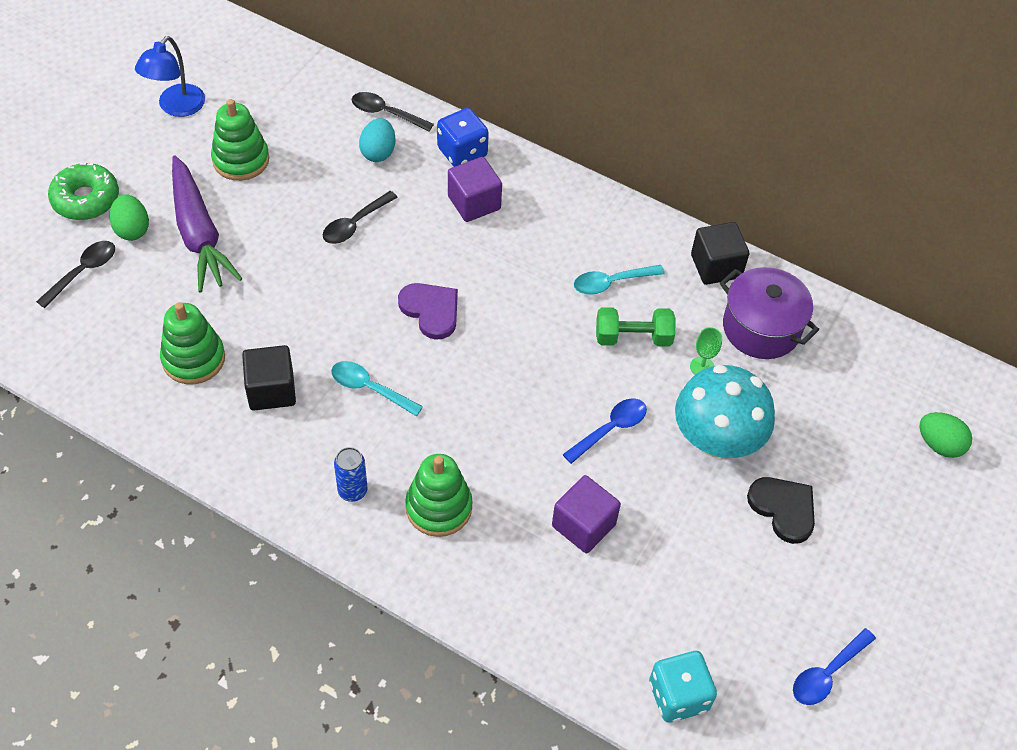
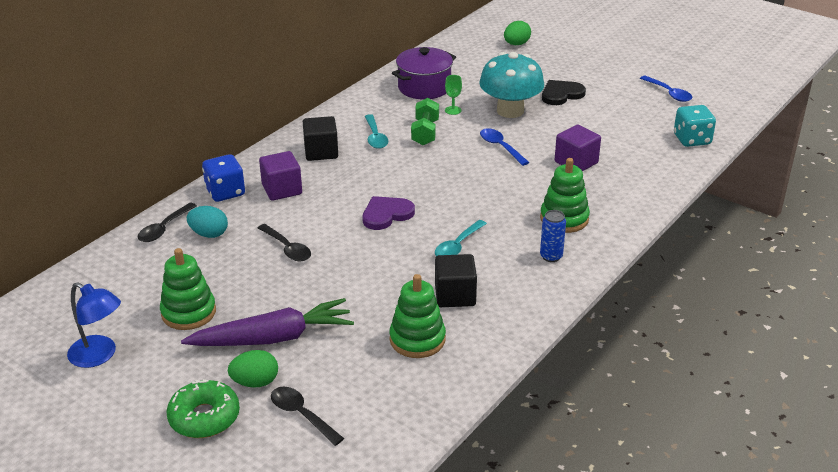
camera: 80 degrees left, 20 degrees down
black cube [691,222,749,285] -> black cube moved to [303,116,338,161]

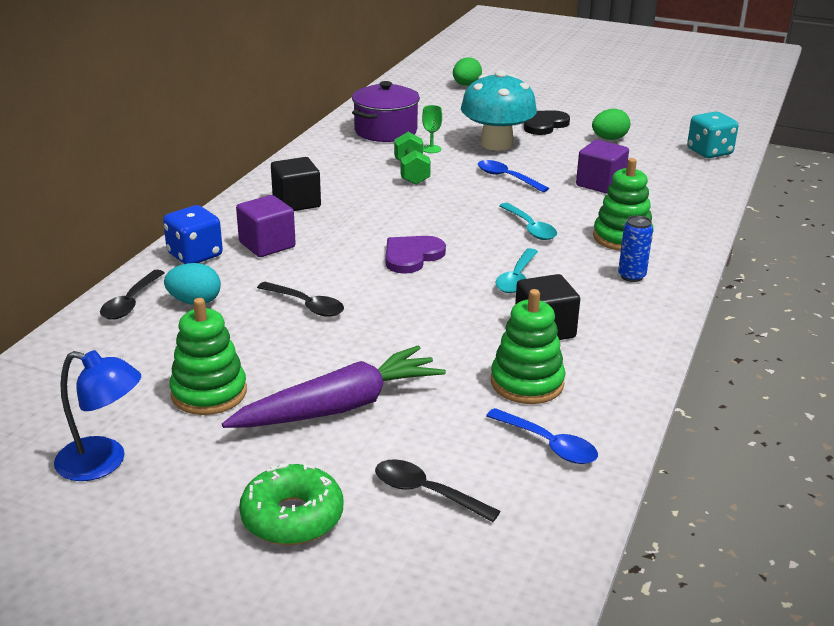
camera: 15 degrees left, 5 degrees down
green egg [228,350,278,388] -> green egg moved to [592,109,630,140]
turquoise spoon [365,114,389,149] -> turquoise spoon moved to [499,203,557,240]
blue spoon [640,76,692,102] -> blue spoon moved to [486,408,598,464]

